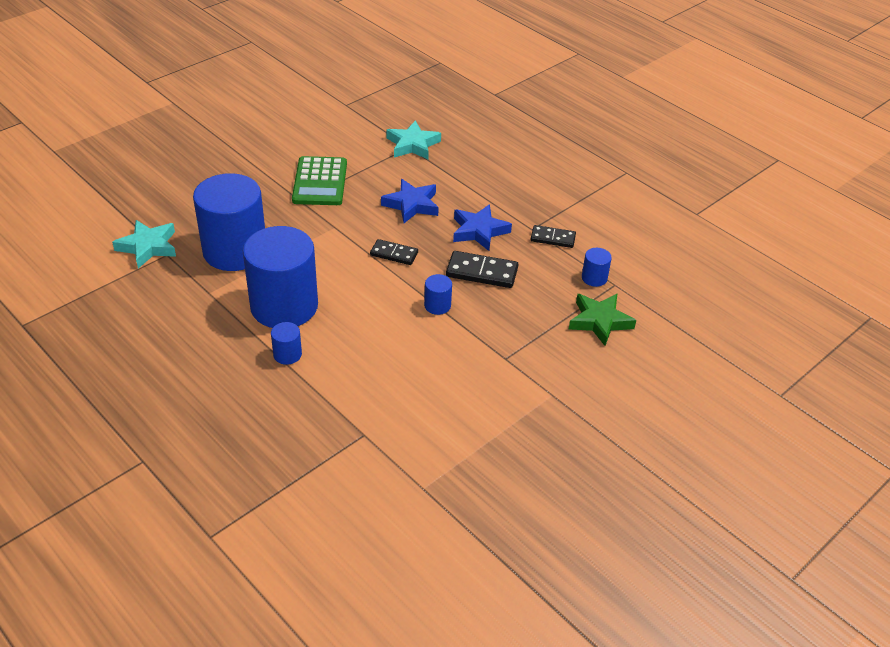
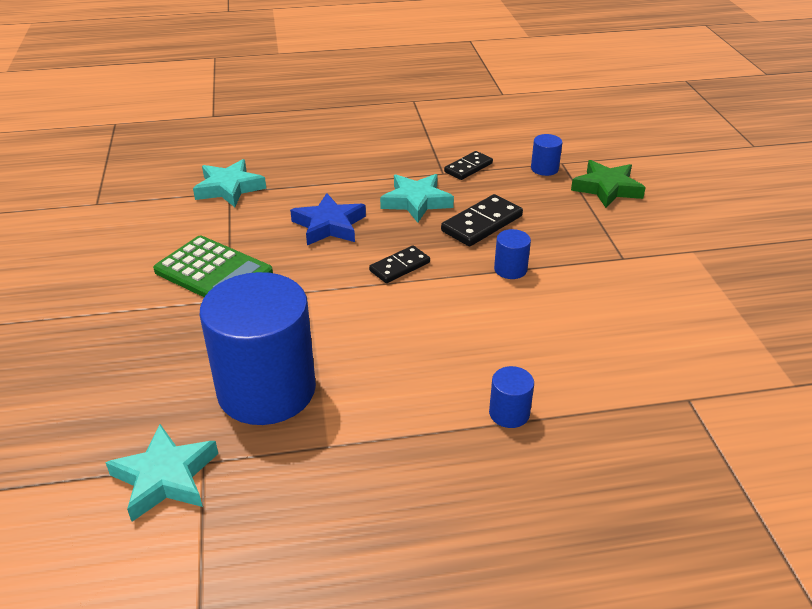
camera: 55 degrees left, 5 degrees down
blue cylinder [243,226,318,328] -> none
blue star [453,204,512,251] -> turquoise star [380,174,454,223]

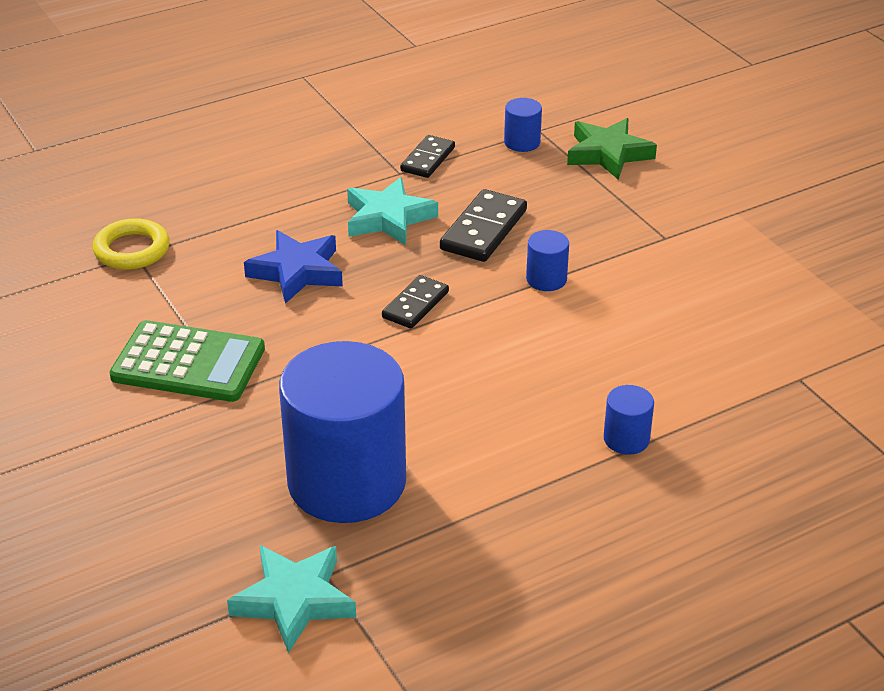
camera: 20 degrees left, 0 degrees up
turquoise star [193,159,266,207] -> yellow ring [93,218,170,270]

